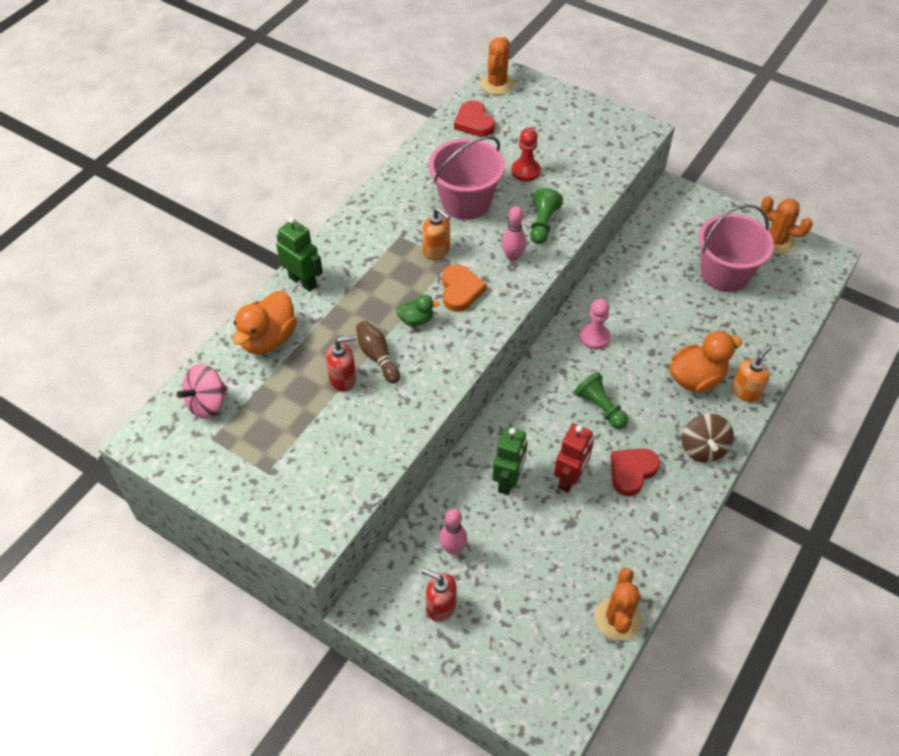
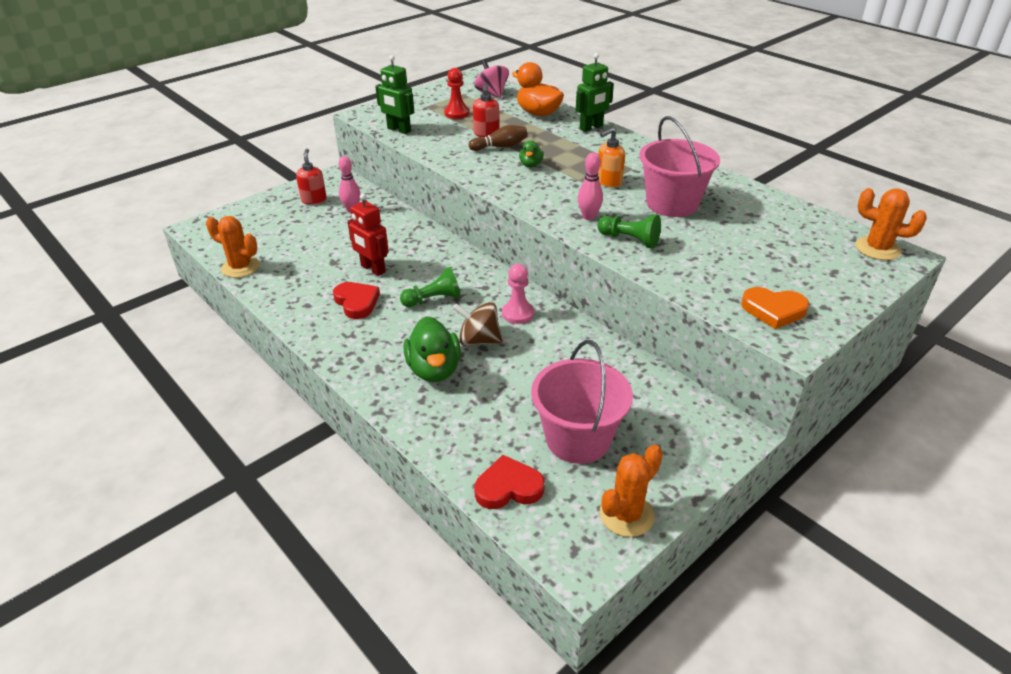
camera: 105 degrees right, 15 degrees down
red soap dispenser [422,568,457,622] -> red soap dispenser turned 45 degrees counterclockwise [296,149,327,205]
orange heart [442,264,487,312] -> orange heart moved to [741,287,809,329]
red heart [454,100,495,137] -> red heart moved to [474,455,545,509]
green robot [492,426,528,495] -> green robot moved to [375,55,414,134]
red pawn [511,128,541,182] -> red pawn moved to [444,68,469,119]
orange duck [670,331,742,393] -> green duck [404,316,461,382]
brown spinning top [682,414,734,463] -> brown spinning top moved to [453,302,502,346]
orange soap dispenser [732,345,772,402] -> none

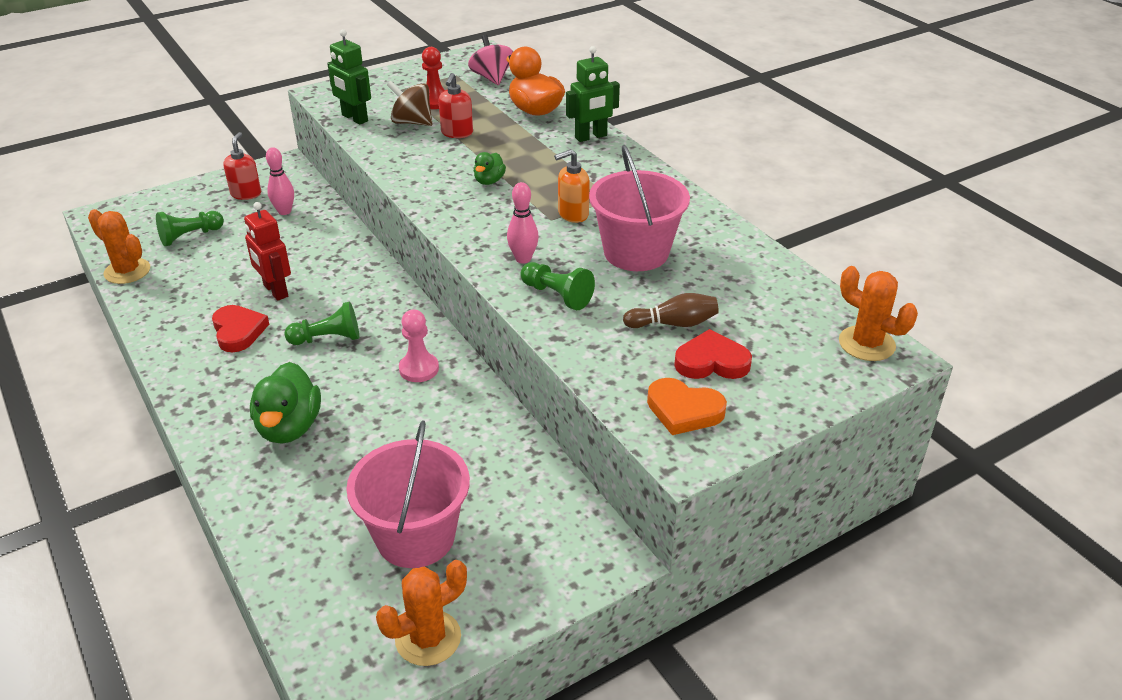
camera: 10 degrees right, 0 degrees up
brown spinning top [453,302,502,346] -> brown spinning top moved to [387,81,433,126]
brown bowling pin [469,125,528,151] -> brown bowling pin moved to [623,293,719,328]
red heart [474,455,545,509] -> red heart moved to [674,329,752,379]
none -> green pawn [156,211,224,246]

